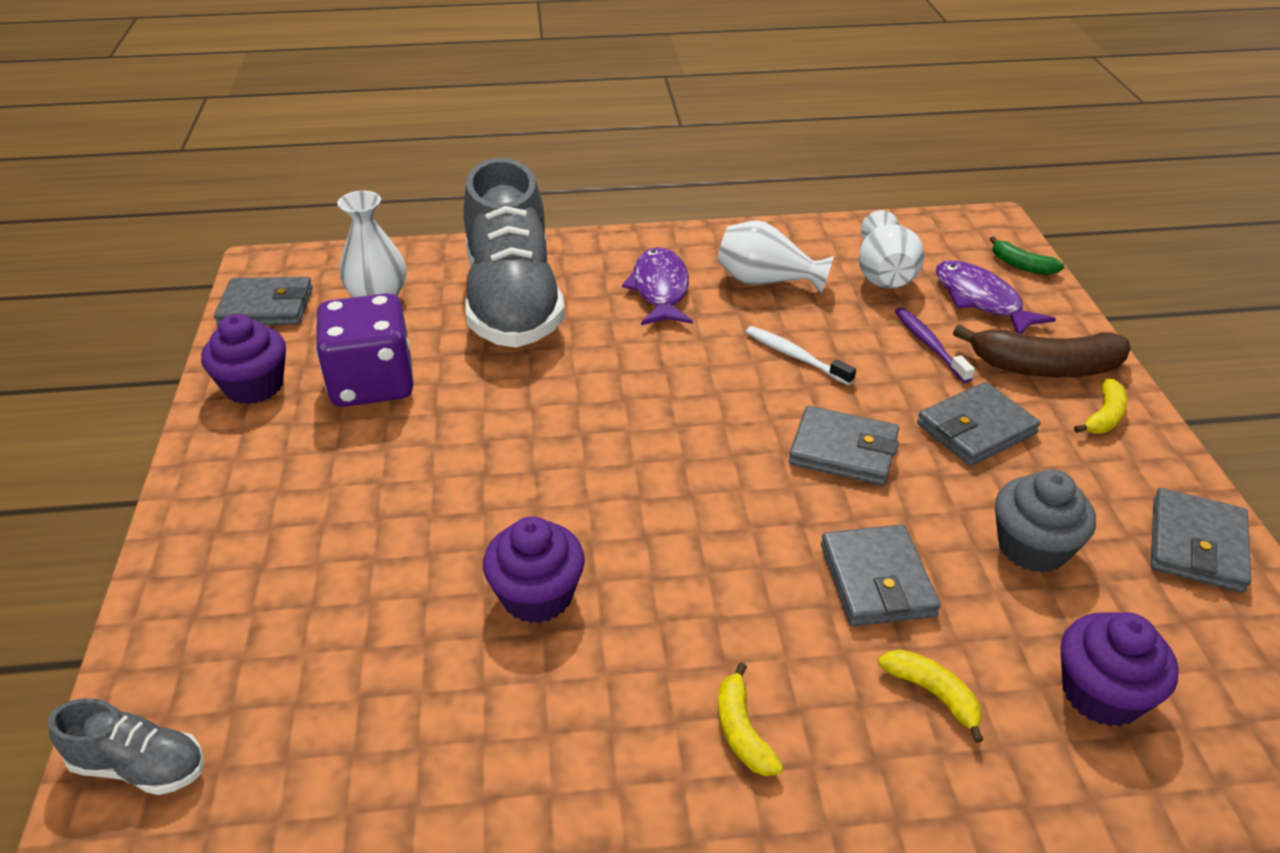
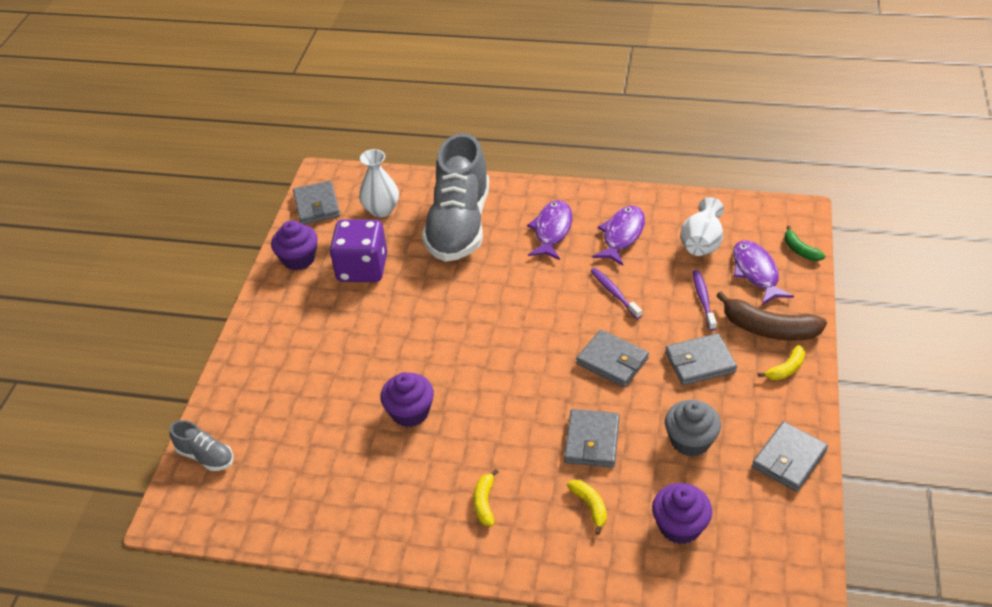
camera: 20 degrees right, 5 degrees up
grey wallet [214,277,313,326] -> grey wallet turned 60 degrees clockwise [293,181,340,224]
white vase [717,220,834,294] -> purple fish [592,206,645,266]
white toothbrush [746,326,856,385] -> purple toothbrush [591,268,642,319]

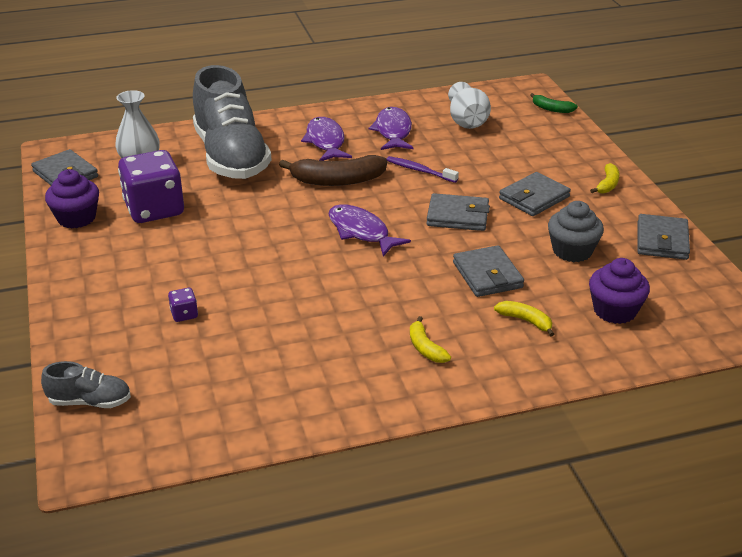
camera: 30 degrees left, 10 degrees down
purple cupcake [380,372,434,427] -> none
purple toothbrush [693,270,717,331] -> none
brown banana [716,291,827,341] -> brown banana moved to [279,155,387,186]
purple fish [733,240,794,305] -> purple fish moved to [328,204,411,256]
none -> purple dice [168,288,198,322]

